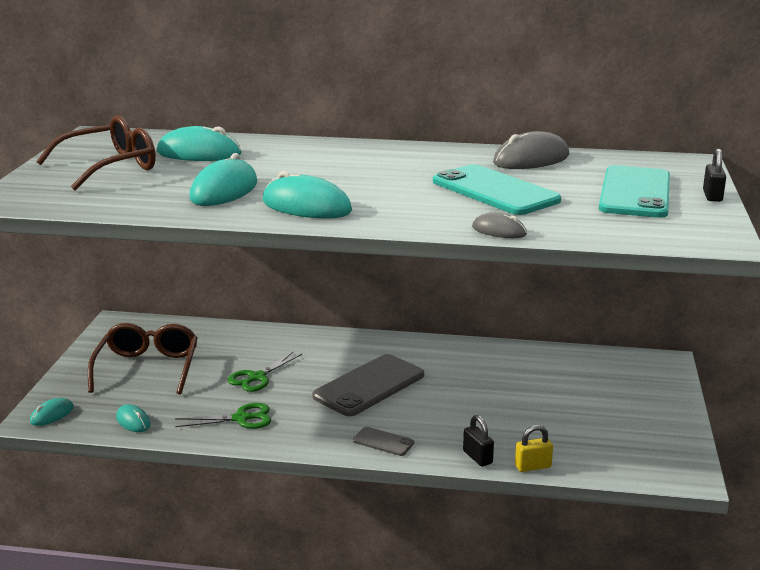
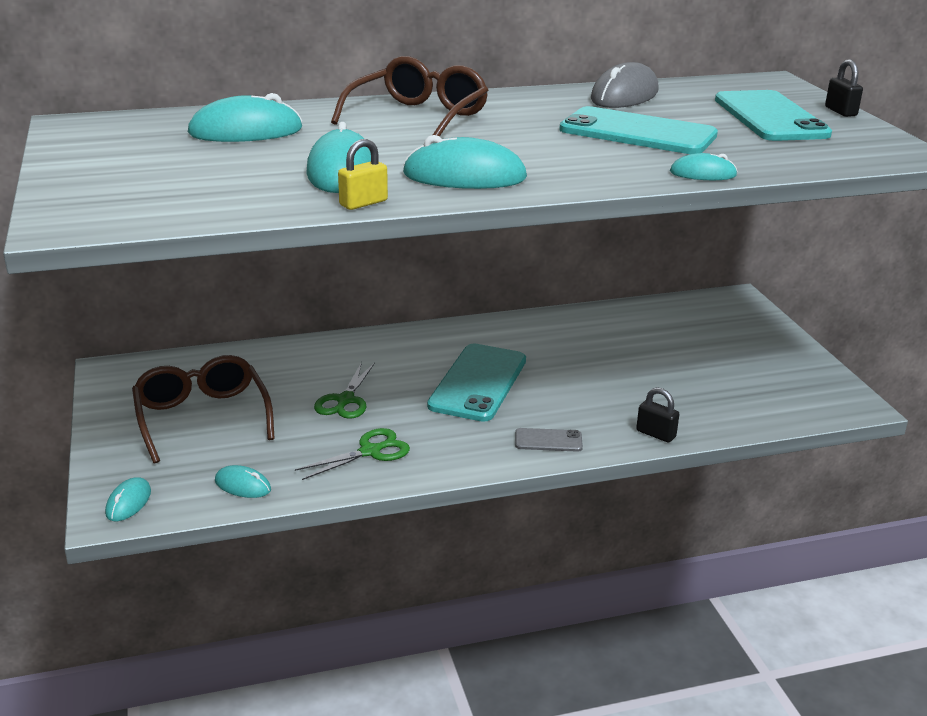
camera: 25 degrees left, 5 degrees up
brown glasses [36,115,156,190] -> brown glasses moved to [331,56,488,136]
grey phone [312,354,424,416] -> turquoise phone [427,344,526,422]
grey mouse [472,213,527,238] -> turquoise mouse [670,153,737,180]
yellow padlock [515,425,553,472] -> yellow padlock moved to [338,139,388,210]

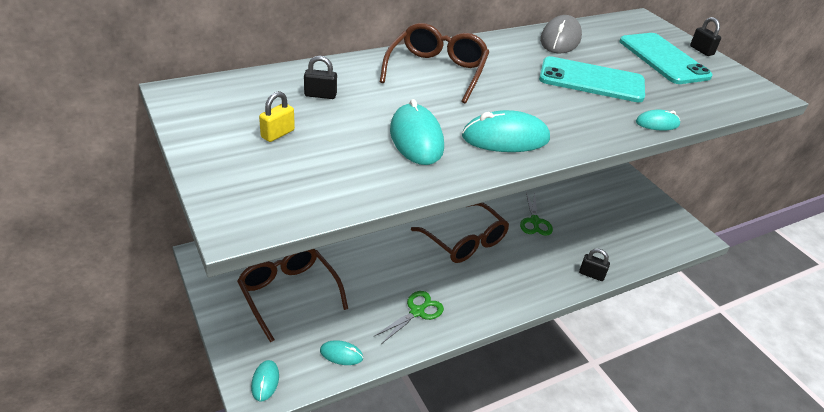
camera: 15 degrees left, 10 degrees up
turquoise mouse [188,93,302,142] -> black padlock [304,56,337,99]
green scissors [314,362,375,419] -> green scissors moved to [520,192,553,236]
yellow padlock [338,139,388,210] -> yellow padlock moved to [259,91,295,142]
turquoise phone [427,344,526,422] -> brown glasses [411,202,509,263]
grey phone [515,428,583,452] -> none

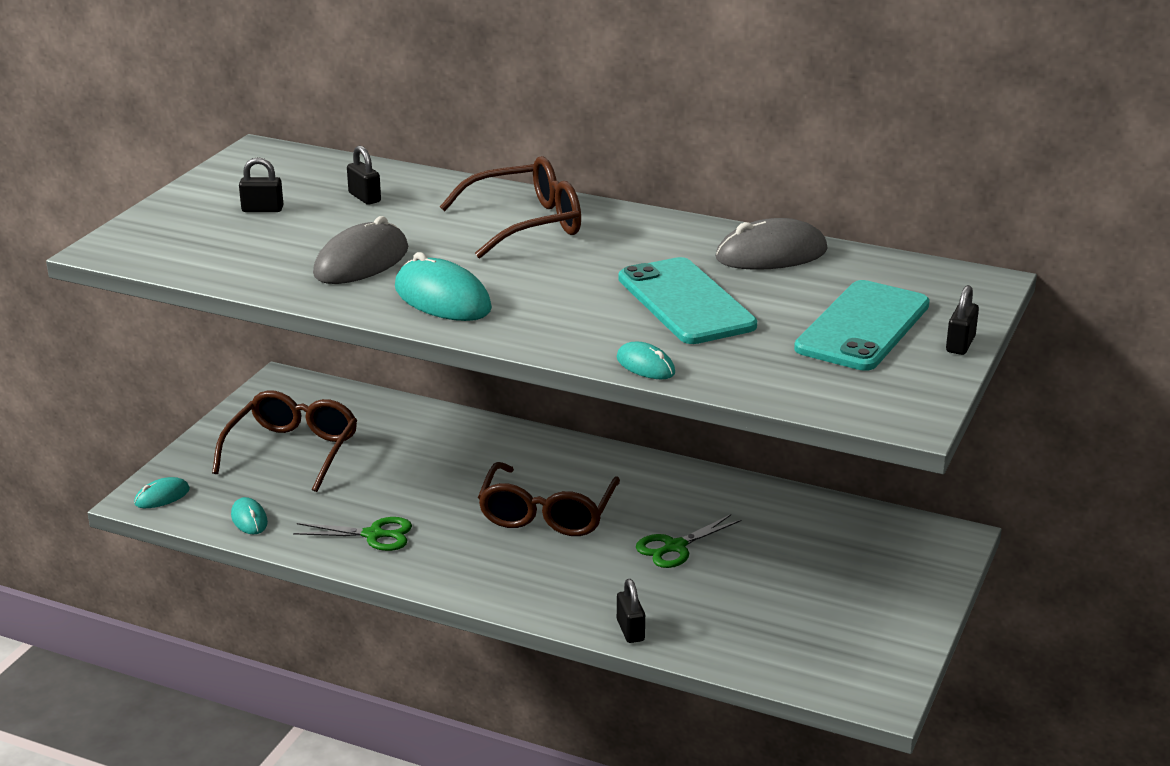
camera: 55 degrees right, 10 degrees down
yellow padlock [259,91,295,142] -> black padlock [239,157,283,212]
turquoise mouse [390,99,444,165] -> grey mouse [313,216,408,284]

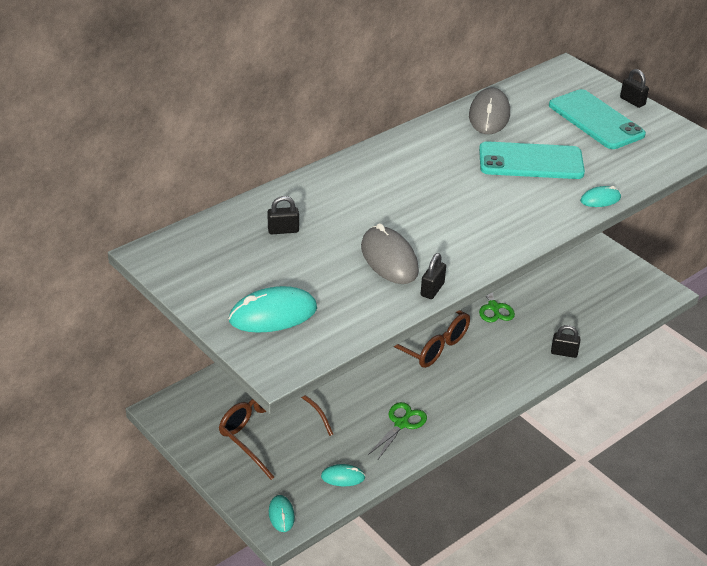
camera: 65 degrees left, 10 degrees up
black padlock [239,157,283,212] -> black padlock moved to [421,253,446,299]
turquoise mouse [395,252,492,321] -> turquoise mouse moved to [229,286,317,333]
brown glasses [440,156,581,258] -> none

